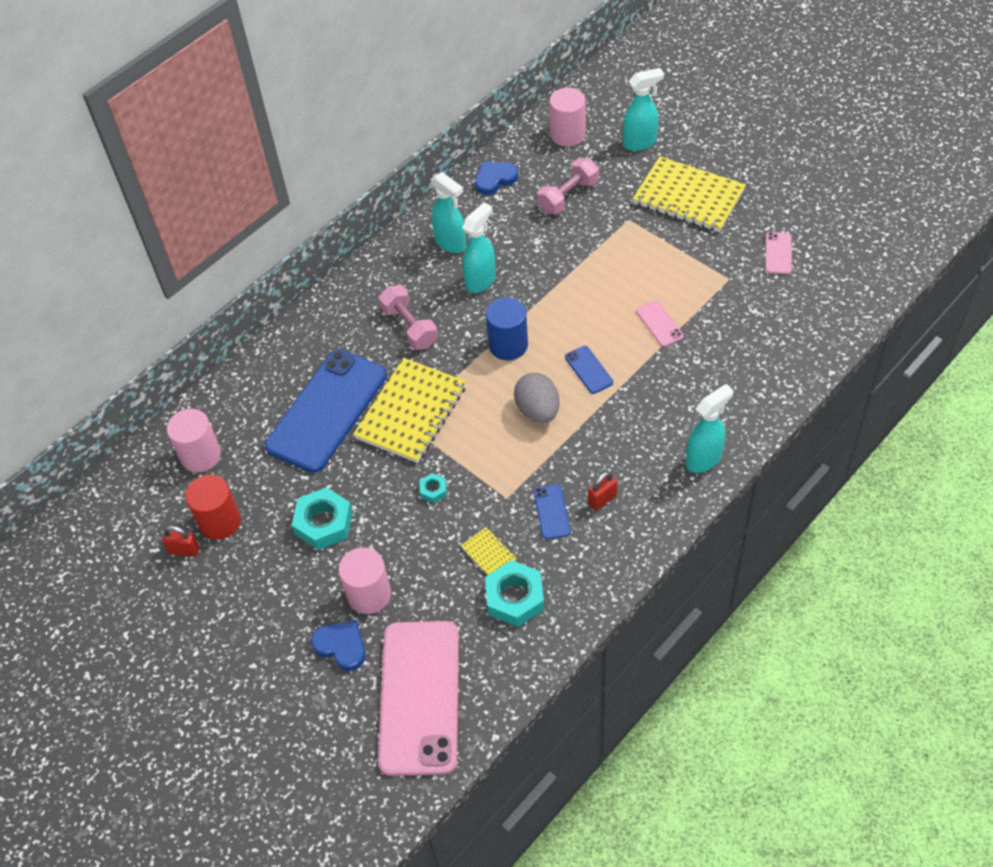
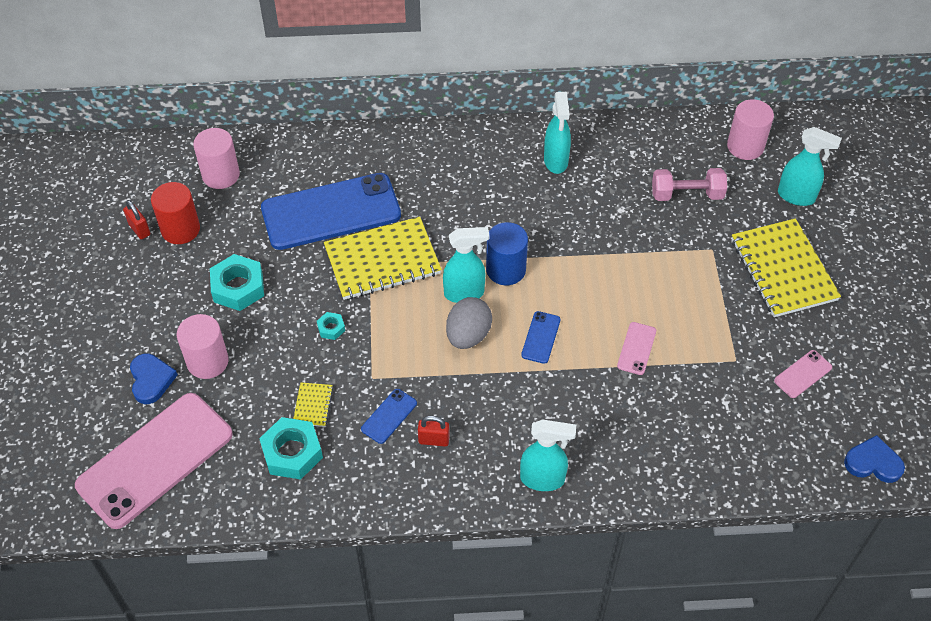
camera: 40 degrees right, 0 degrees up
pink dumbbell [379,285,438,350] -> none
turquoise spray bottle [462,202,496,293] -> turquoise spray bottle moved to [443,227,489,303]
blue heart [475,161,518,195] -> blue heart moved to [844,435,905,483]

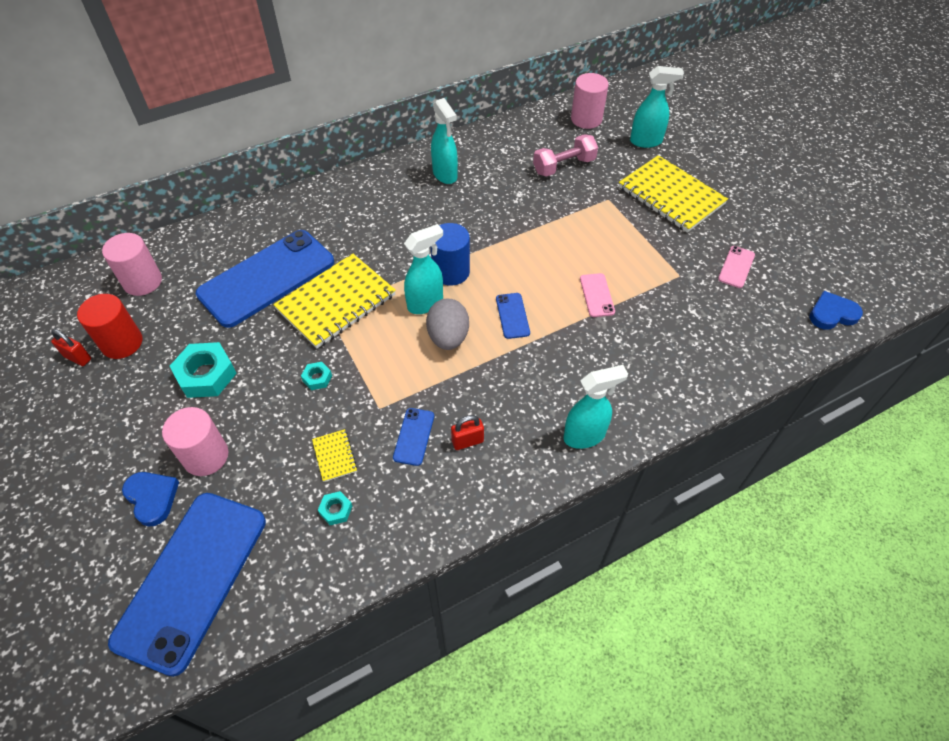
camera: 25 degrees left, 0 degrees up
pink phone [75,393,233,529] -> blue phone [108,493,266,677]
turquoise nut [259,417,323,479] -> turquoise nut [318,491,353,525], size x0.49

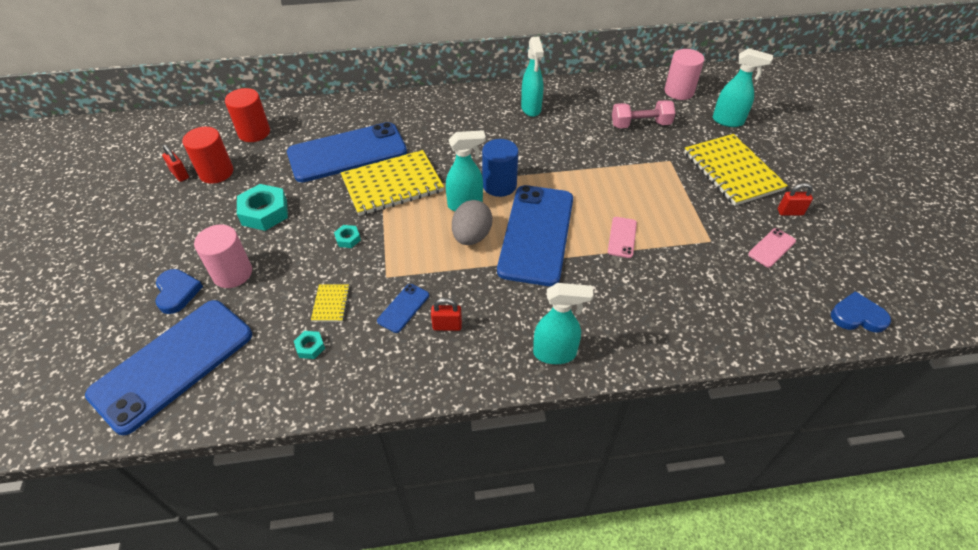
camera: 20 degrees right, 5 degrees down
pink cylinder [102,233,162,296] -> red cylinder [225,88,270,142]
blue phone [496,293,530,339] -> blue phone [497,185,573,286], size x2.46
none -> red padlock [778,183,813,216]

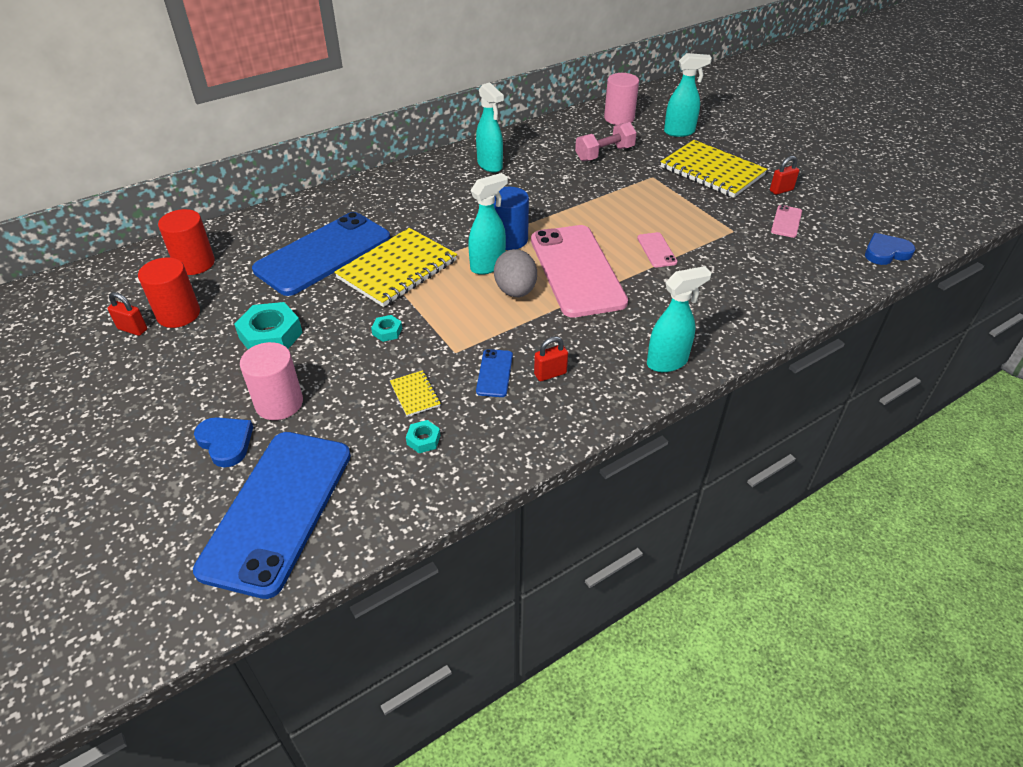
camera: 25 degrees left, 5 degrees down
blue phone [497,185,573,286] -> pink phone [531,225,628,318]

